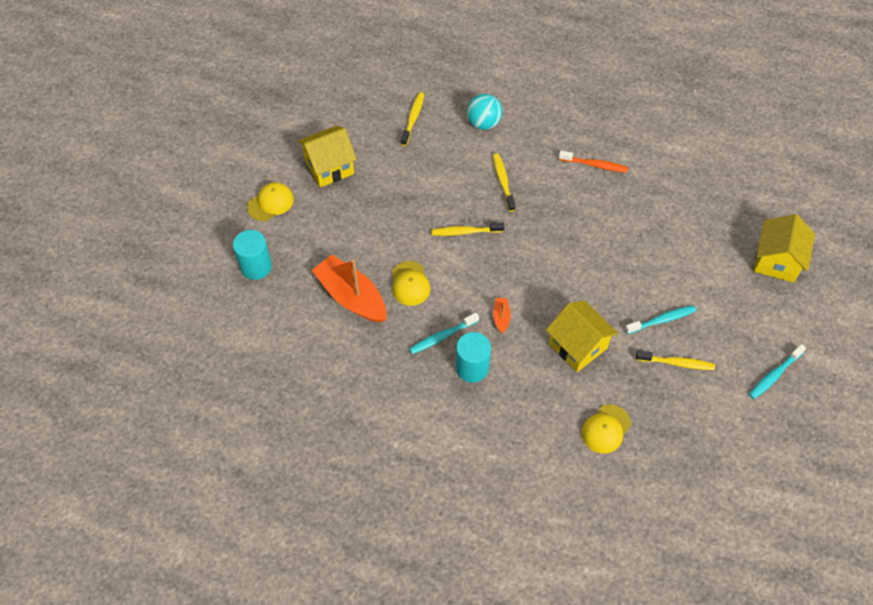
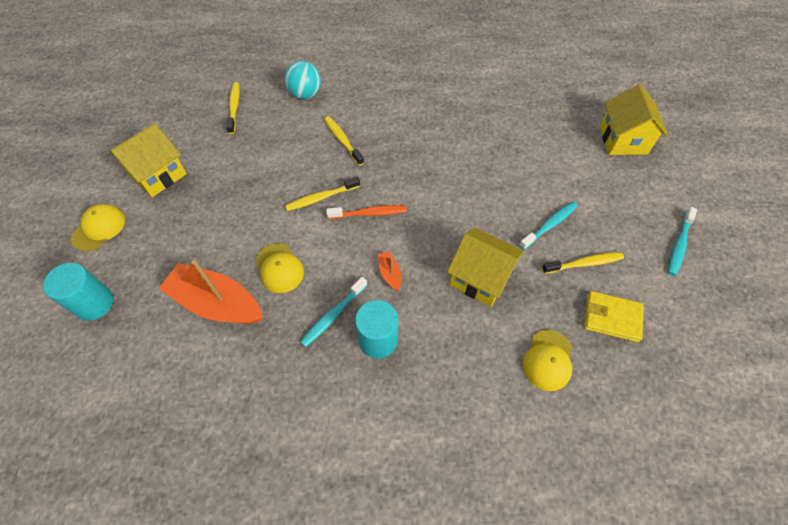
camera: 20 degrees left, 0 degrees up
orange toothbrush [559,151,628,173] -> orange toothbrush moved to [326,205,407,219]
none -> yellow wallet [584,291,644,342]

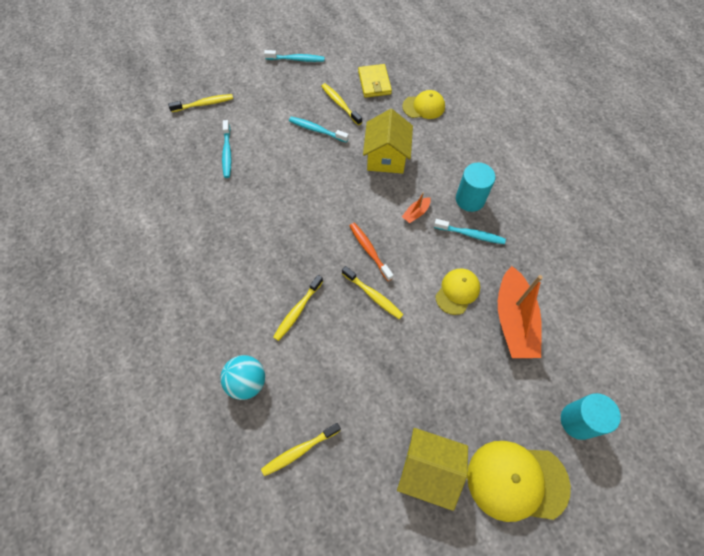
camera: 115 degrees left, 5 degrees up
yellow cap [71,204,125,252] -> yellow cap [467,441,571,522], size x1.68
yellow house [600,84,668,155] -> yellow toothbrush [168,94,233,112]
none -> turquoise toothbrush [222,120,232,178]

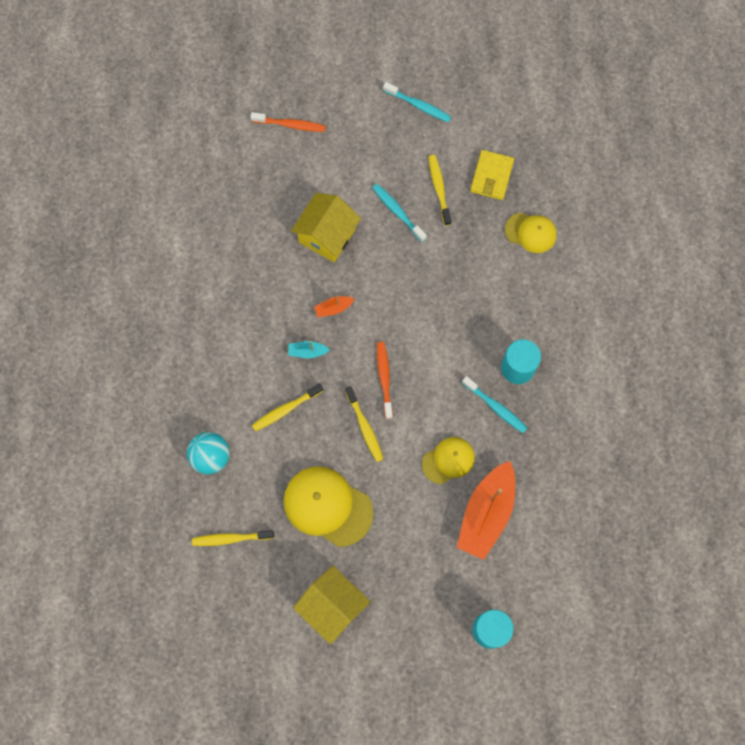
camera: 25 degrees right, 10 degrees up
yellow toothbrush [168,94,233,112] -> orange toothbrush [250,112,326,132]
turquoise toothbrush [222,120,232,178] -> none
yellow house [363,109,413,174] -> yellow house moved to [291,193,361,262]
orange boat [402,193,431,223] -> orange boat moved to [314,295,354,317]
yellow cap [467,441,571,522] -> yellow cap moved to [284,466,373,547]
none -> turquoise boat [288,341,330,358]

